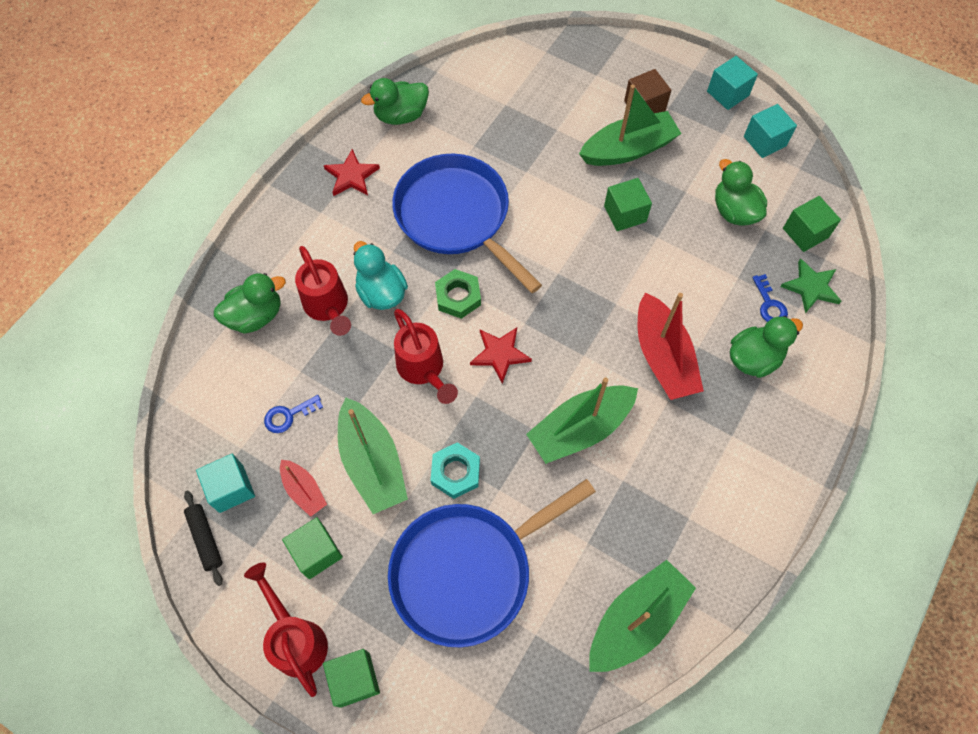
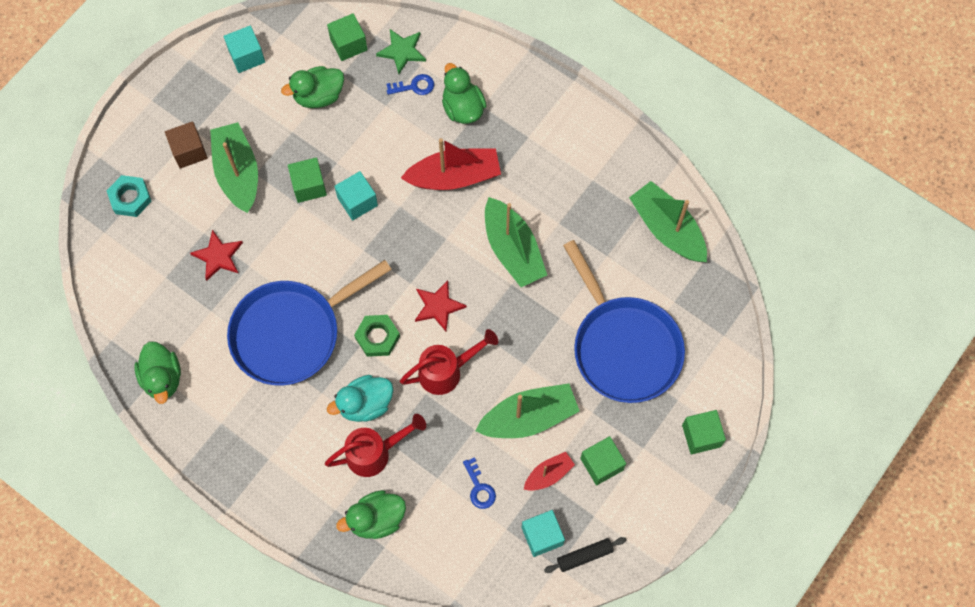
camera: 85 degrees left, 5 degrees up
green duck [214,273,286,334] -> green duck turned 90 degrees counterclockwise [336,490,406,539]
red watering can [244,562,328,697] -> none
red star [324,149,380,196] -> red star moved to [190,230,243,281]
turquoise nut [431,442,480,499] -> turquoise nut moved to [107,175,152,217]
turquoise cube [707,56,758,110] -> turquoise cube moved to [334,171,378,220]

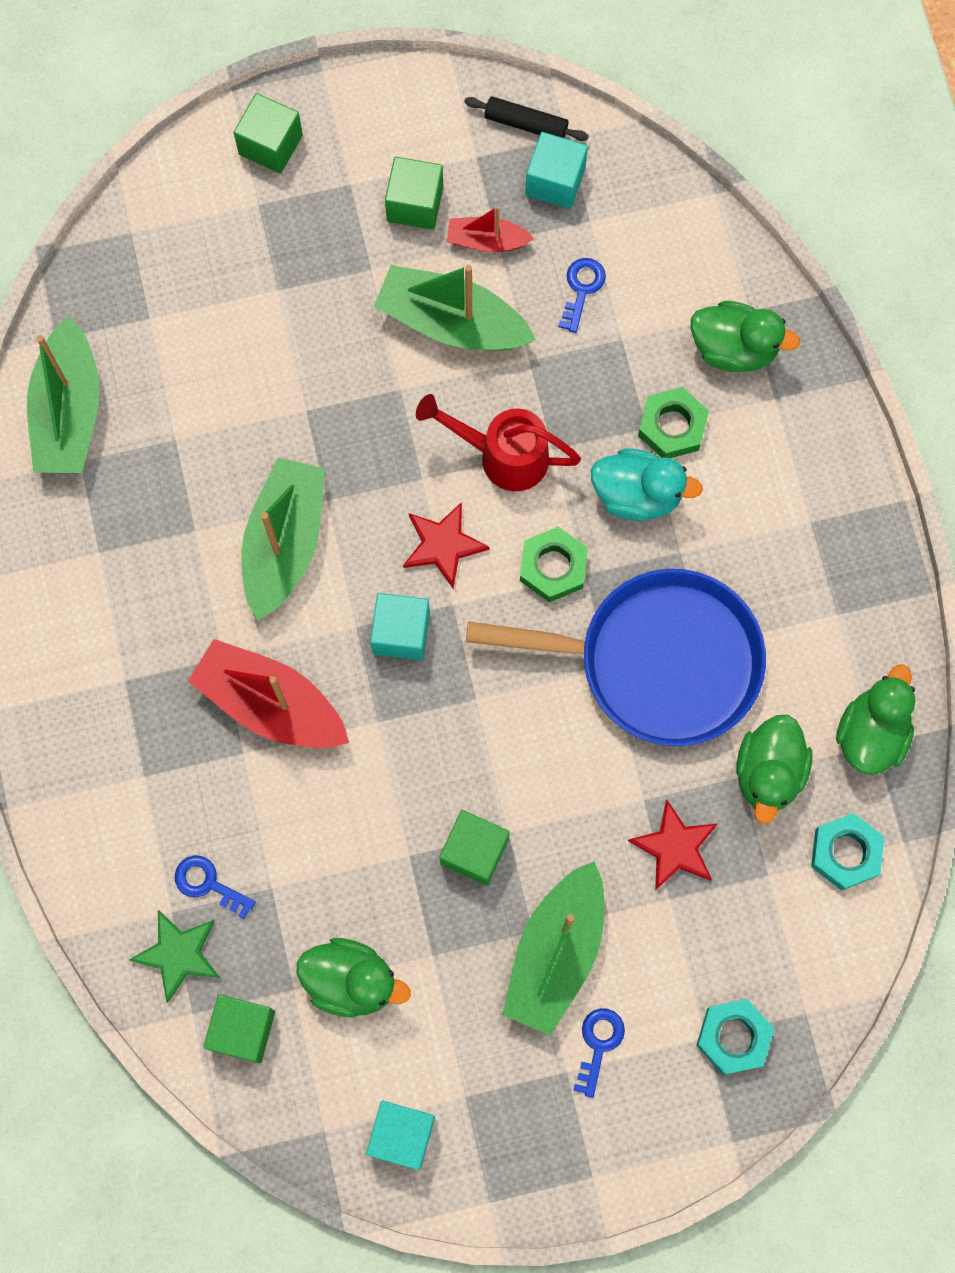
camera: 140 degrees left, 5 degrees up
brown cube [165,121,208,169] -> blue key [573,1008,625,1098]
red watering can [325,414,426,477] -> green nut [638,387,709,458]
turquoise cube [334,171,378,220] -> turquoise cube moved to [370,593,430,660]
green duck [442,63,486,124] -> green duck moved to [736,715,813,824]
blue pan [563,240,685,403] -> none
none -> turquoise nut [811,813,884,890]

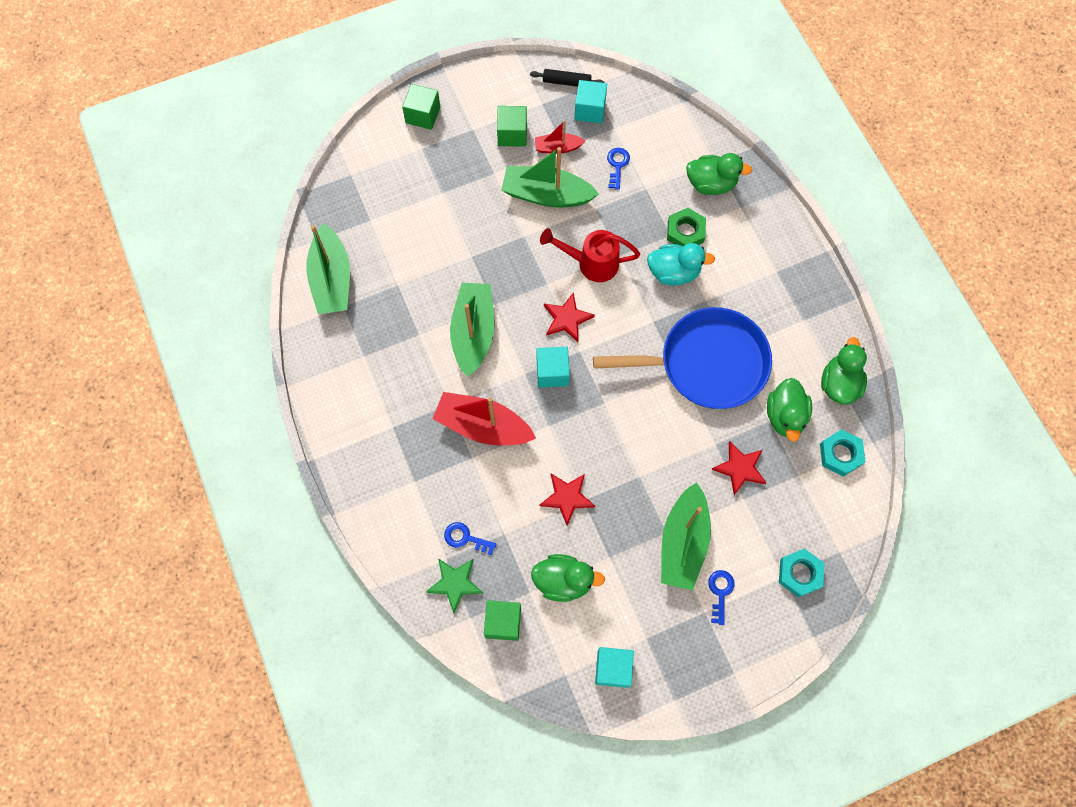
camera: 10 degrees left, 5 degrees down
green cube [439,810,510,886] -> none
green nut [520,527,588,602] -> none
none -> red star [539,474,595,526]

